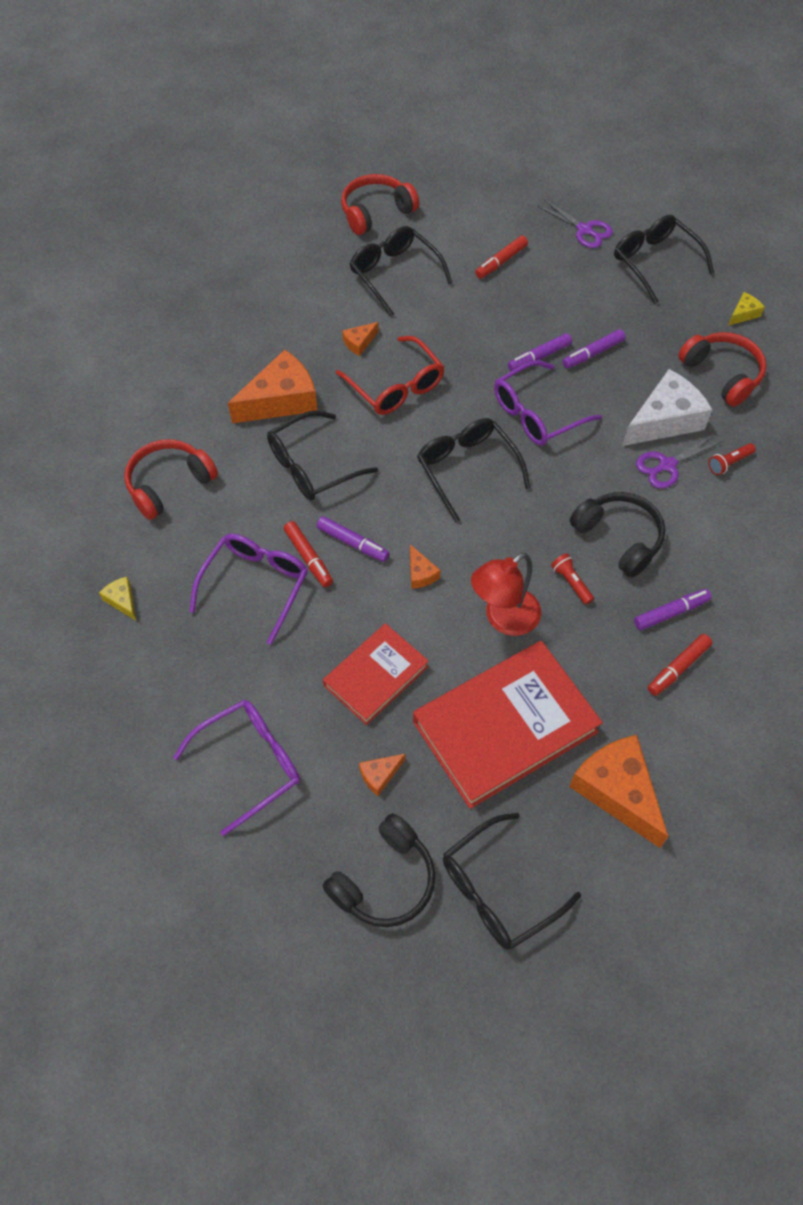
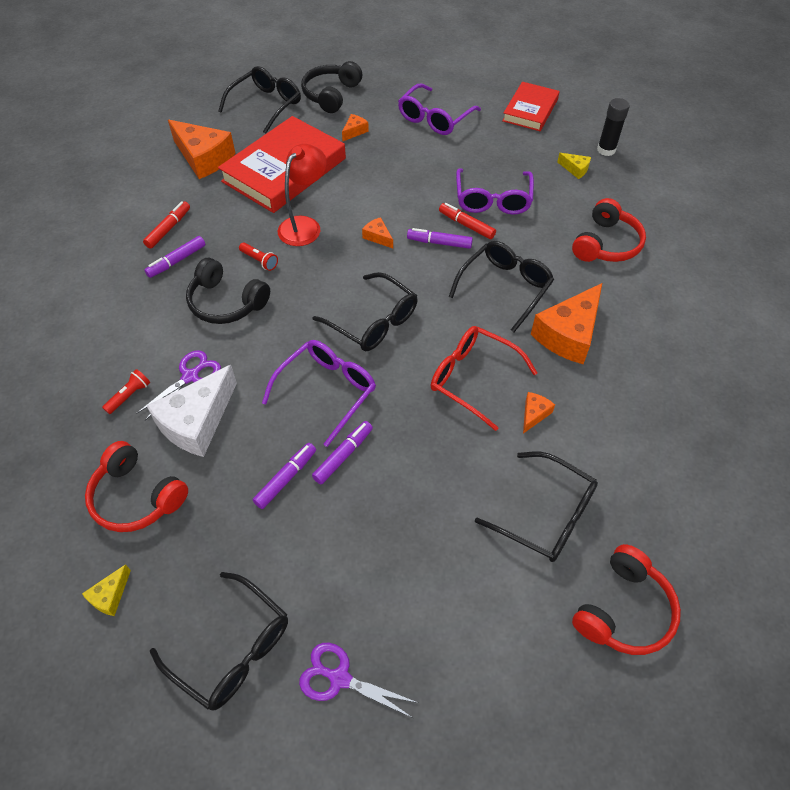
camera: 160 degrees right, 5 degrees down
red book [323,623,429,725] -> red book moved to [502,82,560,131]
red marker [475,236,528,279] -> none
none -> black glue stick [597,98,630,156]

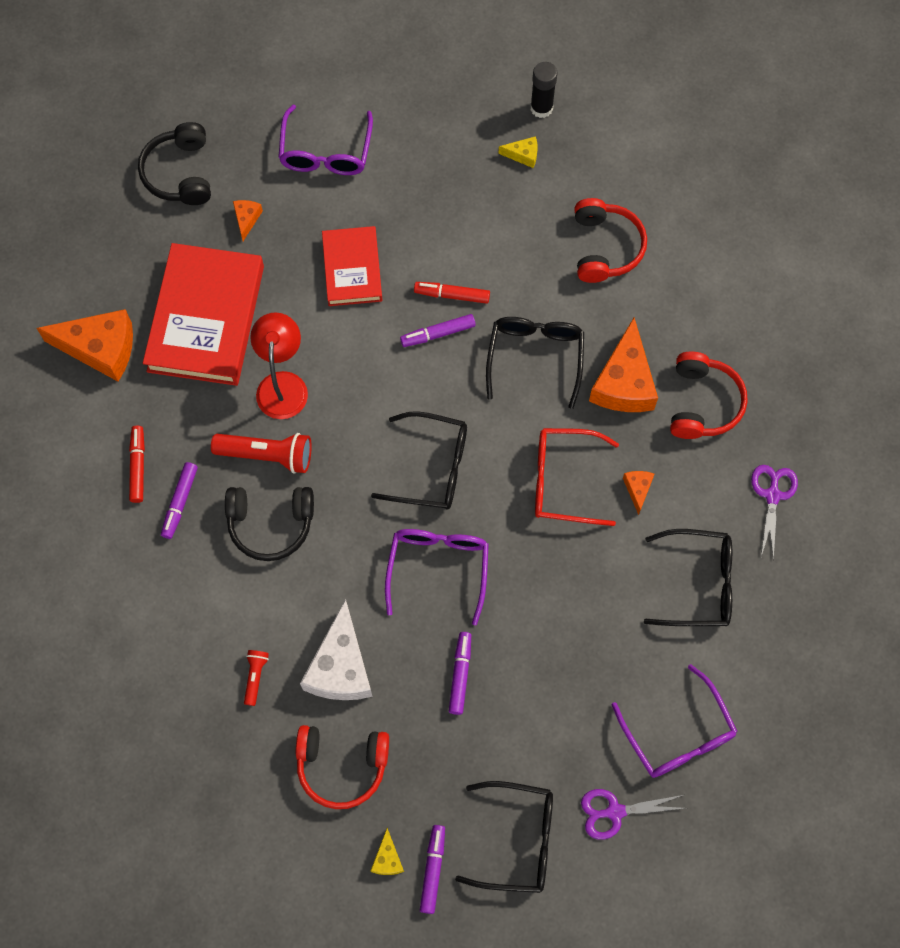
camera: 30 degrees left, 15 degrees up
purple scissors [136,350,221,421] -> purple scissors moved to [751,465,798,560]
black glasses [218,66,301,134] -> none
red flashlight [239,242,278,271] -> red flashlight [211,433,312,474], size x1.88
purple marker [312,421,373,484] -> purple marker moved to [420,825,445,914]
orange cheese [362,217,393,249] -> none
purple glasses [456,168,534,215] -> purple glasses moved to [612,664,738,778]
red book [502,82,560,131] -> red book moved to [322,226,382,306]
red headphones [572,544,681,655] -> red headphones moved to [670,352,748,439]

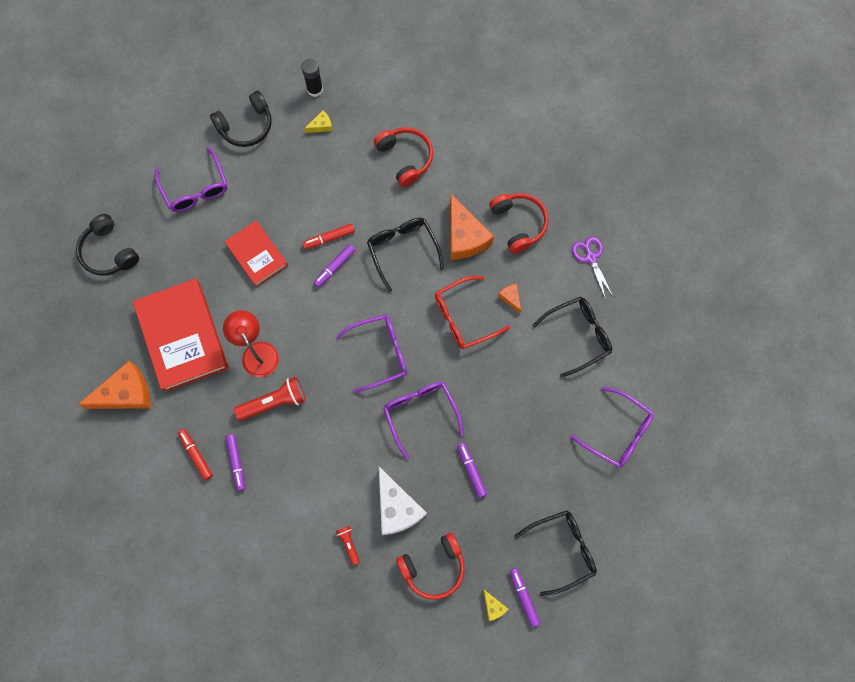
camera: 30 degrees left, 5 degrees up
black headphones [225,487,314,561] -> black headphones moved to [210,91,272,147]
orange cheese [233,200,263,241] -> none
black glasses [371,411,467,509] -> purple glasses [336,315,407,393]
purple scissors [581,789,685,840] -> none

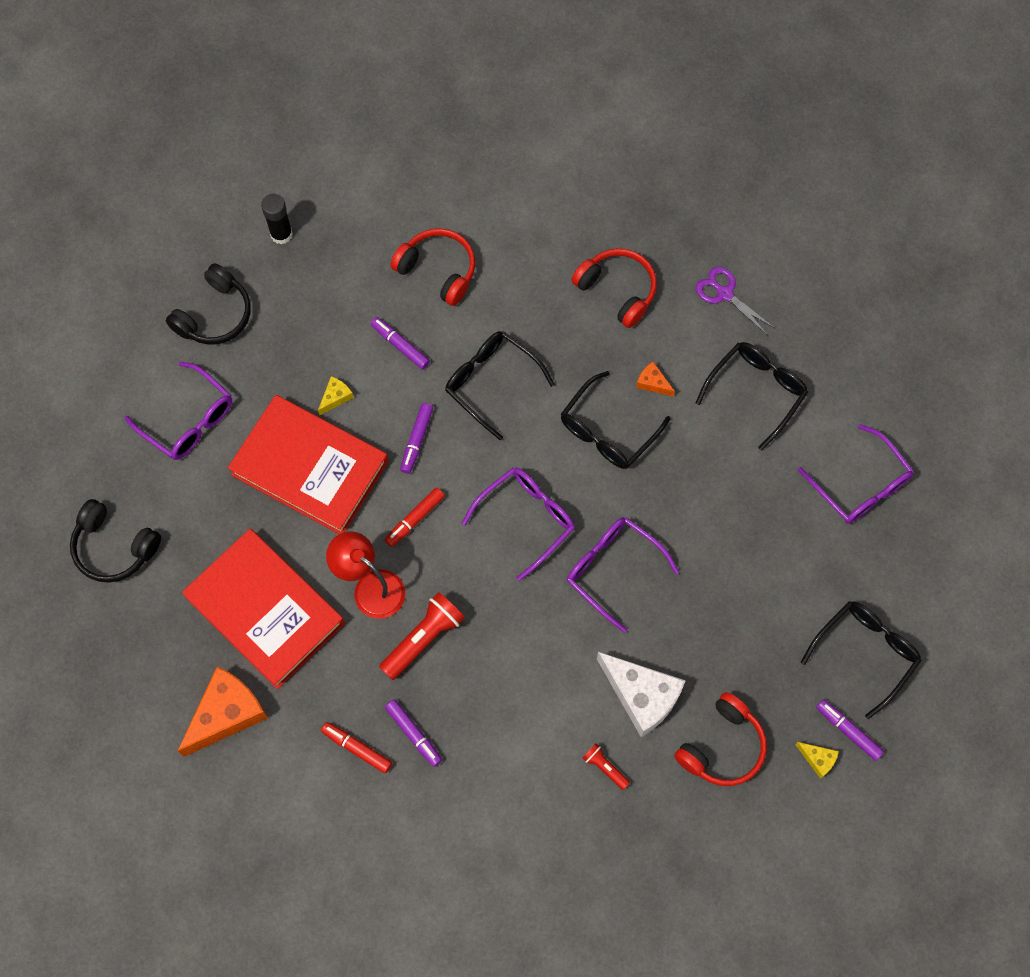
camera: 25 degrees left, 5 degrees down
red book [224,221,288,287] -> red book [228,395,388,534], size x1.70
red marker [302,224,355,249] -> red marker moved to [385,487,445,547]
yellow cheese [304,110,332,133] -> yellow cheese moved to [318,376,354,416]
red glasses [435,276,510,349] -> black glasses [561,371,670,469]
orange cheese [450,194,494,260] -> none
purple marker [457,443,487,498] -> purple marker moved to [371,317,430,370]
purple glasses [570,387,654,468] -> purple glasses turned 45 degrees clockwise [798,424,914,524]

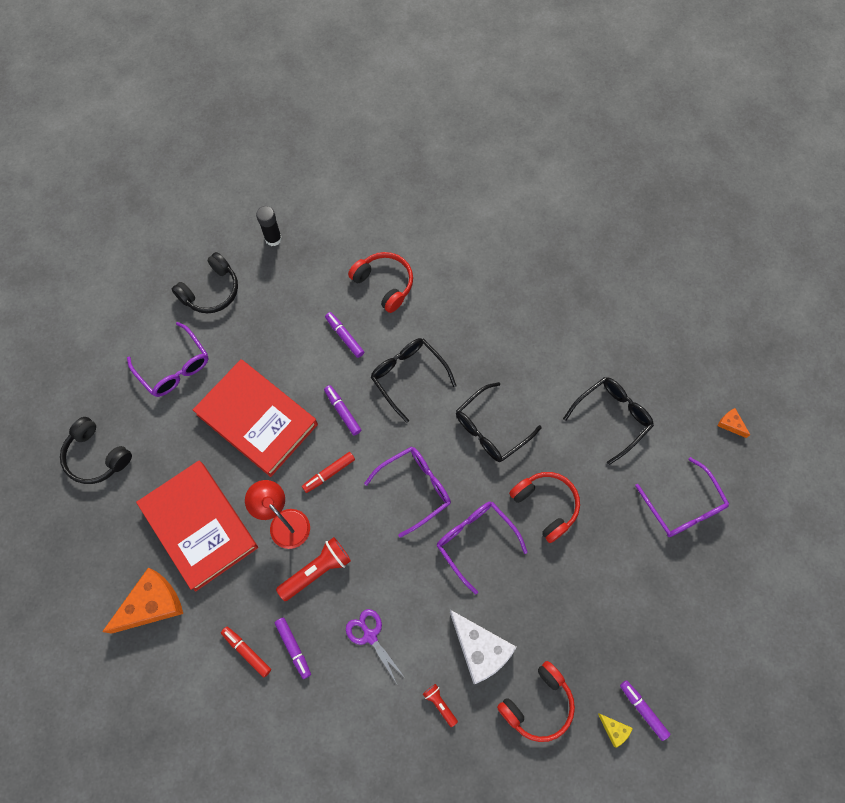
camera: 10 degrees right, 0 degrees up
yellow cheese [318,376,354,416] -> none
purple marker [400,403,433,474] -> purple marker turned 120 degrees clockwise [324,385,361,435]
red headphones [572,248,657,328] -> red headphones moved to [509,472,580,543]
orange cheese [636,362,675,397] -> orange cheese moved to [717,408,750,438]
purple scissors [696,267,774,336] -> purple scissors moved to [346,609,405,684]
black glasses [801,601,922,719] -> none

